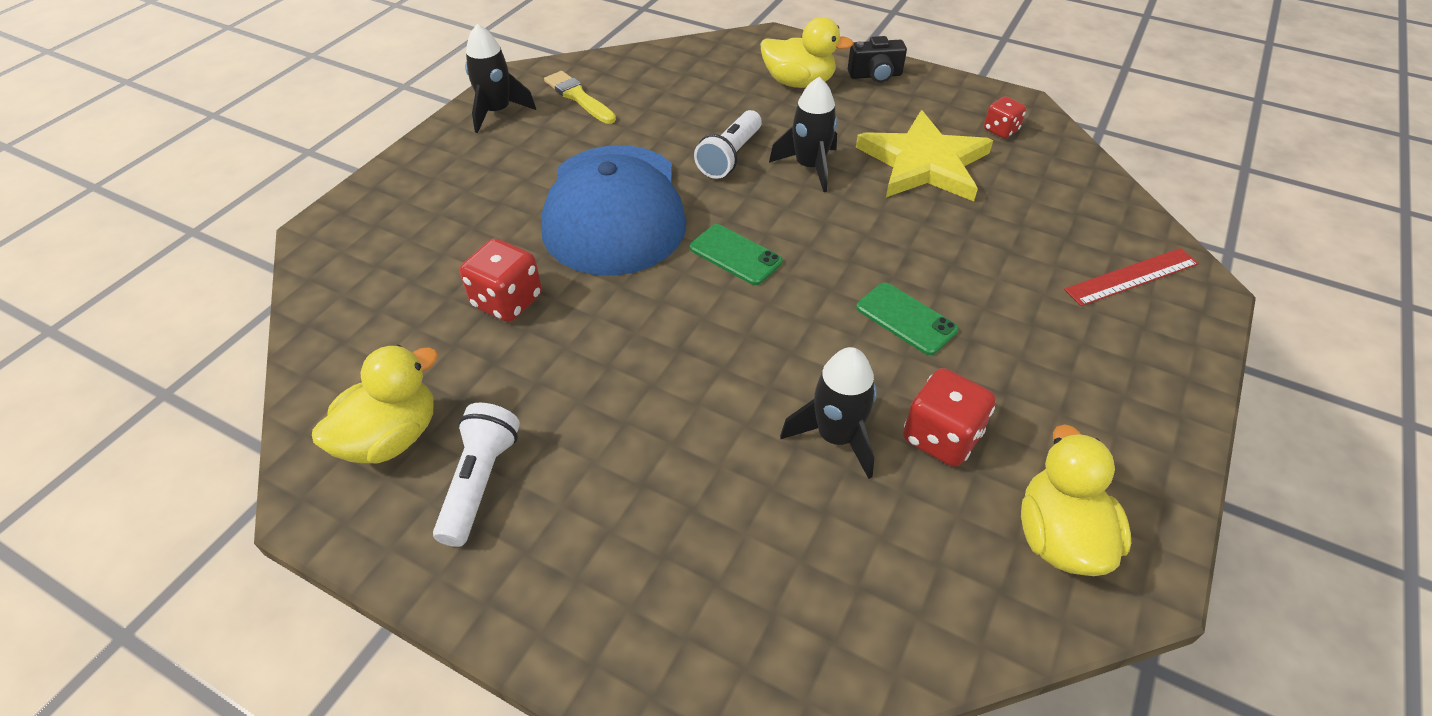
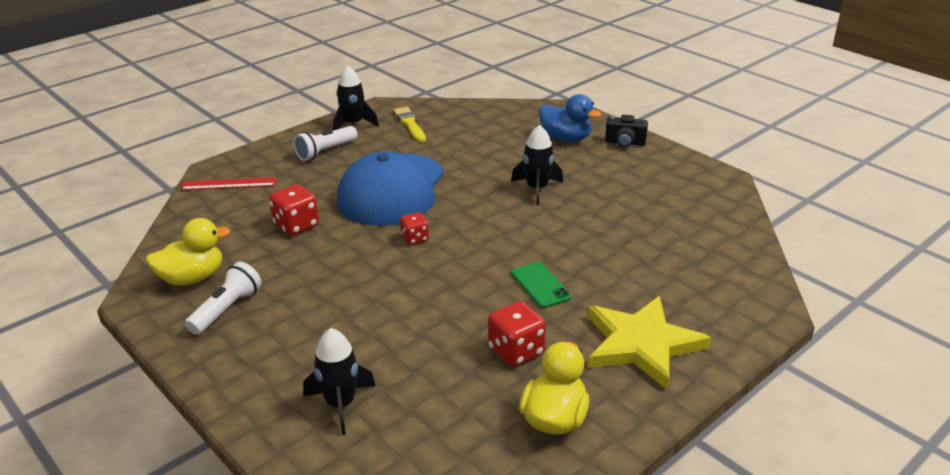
camera: 20 degrees right, 15 degrees down
green phone [690,224,783,285] -> none
white flashlight [694,110,762,179] -> white flashlight moved to [293,126,358,161]
yellow duck [760,17,854,88] -> blue duck [539,94,601,142]
black rocket [780,347,877,479] -> black rocket moved to [303,328,376,435]
yellow star [856,110,993,201] -> yellow star moved to [588,296,711,390]
red dice [984,96,1026,138] -> red dice moved to [400,212,429,245]
red ruler [1064,248,1199,306] -> red ruler moved to [181,177,277,190]

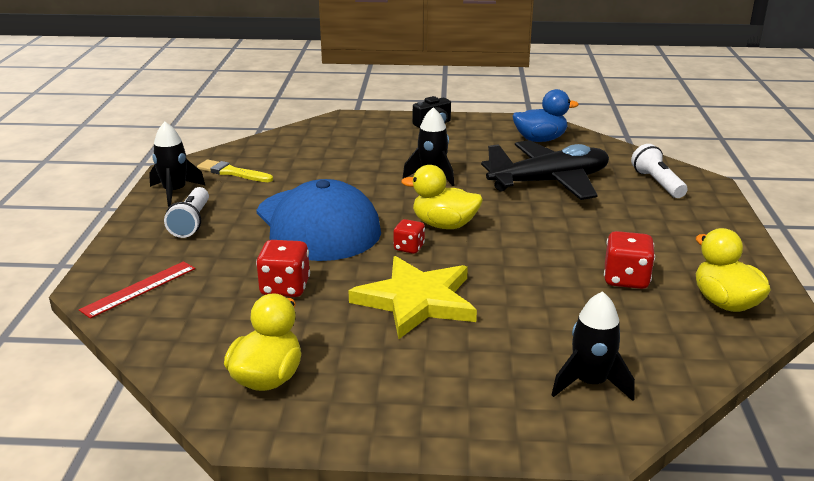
camera: 45 degrees left, 5 degrees down
white flashlight [185,261,262,335] -> white flashlight moved to [631,144,688,198]
green phone [511,262,571,308] -> none
blue duck [539,94,601,142] -> blue duck moved to [513,89,579,142]
yellow star [588,296,711,390] -> yellow star moved to [349,256,477,339]
none -> yellow duck [401,165,483,229]
none -> black plane [481,140,609,200]

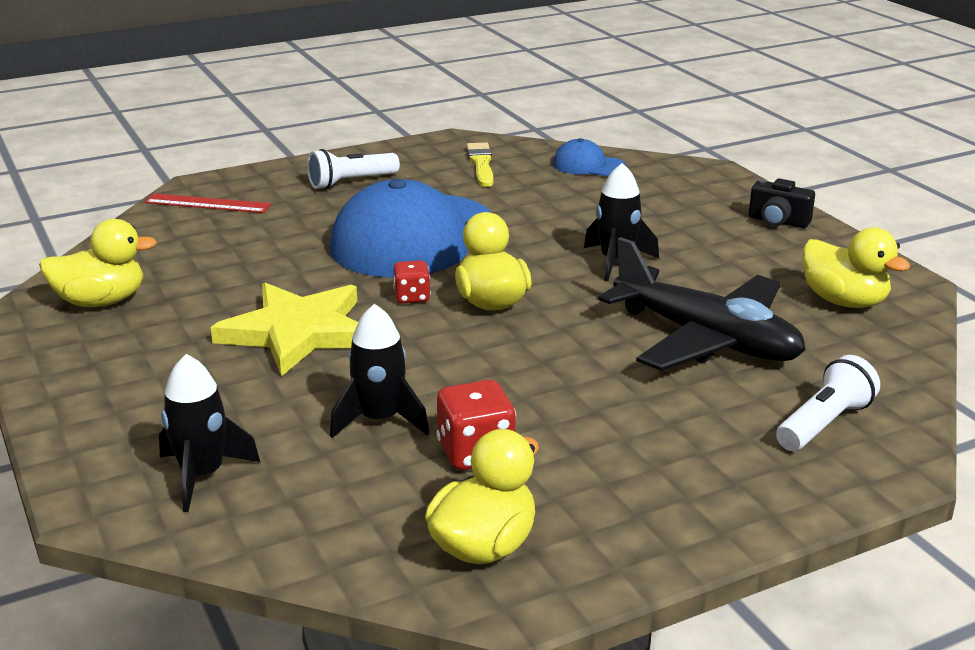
camera: 60 degrees right, 0 degrees up
black rocket [149,122,206,207] -> black rocket moved to [330,304,429,438]
red dice [256,240,310,297] -> none
blue duck [513,89,579,142] -> yellow duck [802,227,910,308]
none -> blue cap [553,138,626,176]

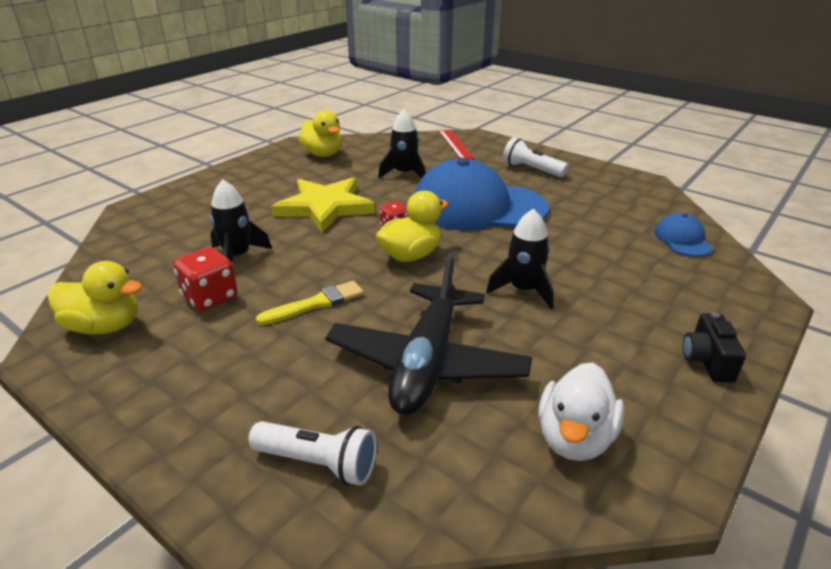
camera: 65 degrees right, 5 degrees up
black rocket [159,354,260,512] -> black rocket moved to [378,109,426,178]
yellow brush [467,142,493,187] -> yellow brush moved to [256,281,364,325]
yellow duck [802,227,910,308] -> white duck [538,363,624,461]

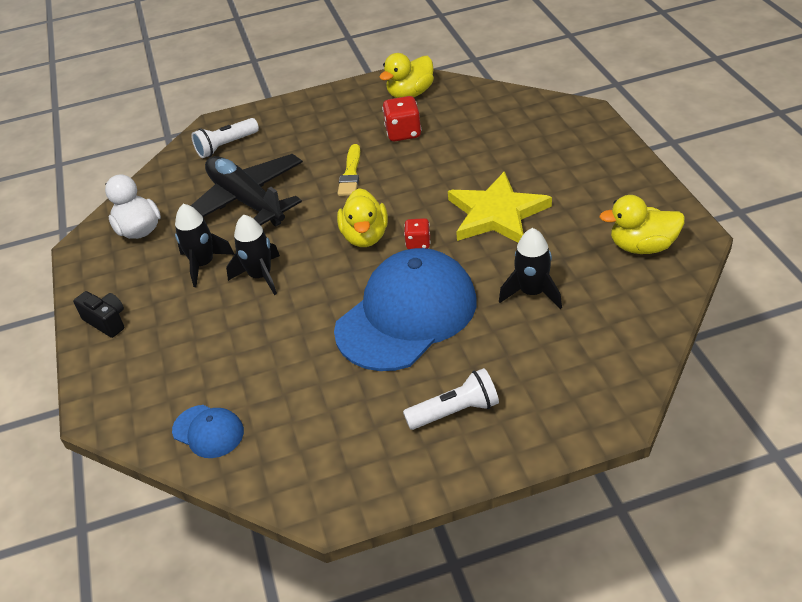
camera: 130 degrees right, 10 degrees up
black rocket [210,180,272,263] -> black rocket moved to [175,204,235,287]
red ruler [439,130,474,159] -> none

